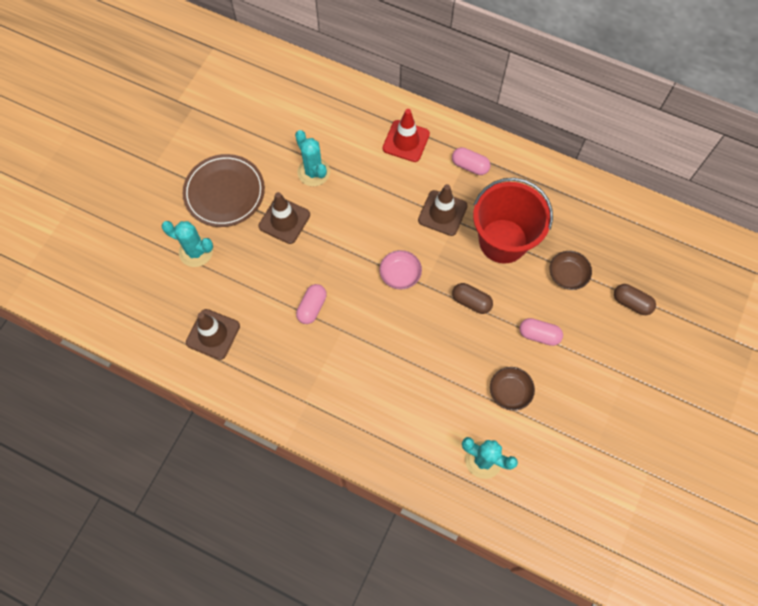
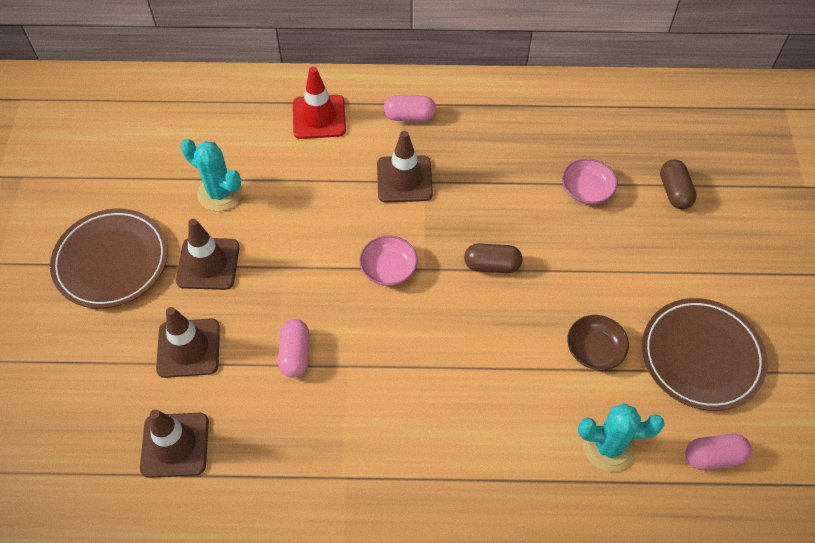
camera: 25 degrees left, 10 degrees down
turquoise cactus [161,221,213,267] -> none
red bucket [473,178,553,264] -> none
pink capsule [519,318,563,346] -> pink capsule moved to [685,434,752,470]
brown bowl [549,251,592,290] -> pink bowl [562,158,617,205]
brown capsule [614,284,656,315] -> brown capsule turned 75 degrees clockwise [660,160,697,210]
none -> brown traffic cone [156,307,220,378]
none -> brown plate [642,298,767,411]

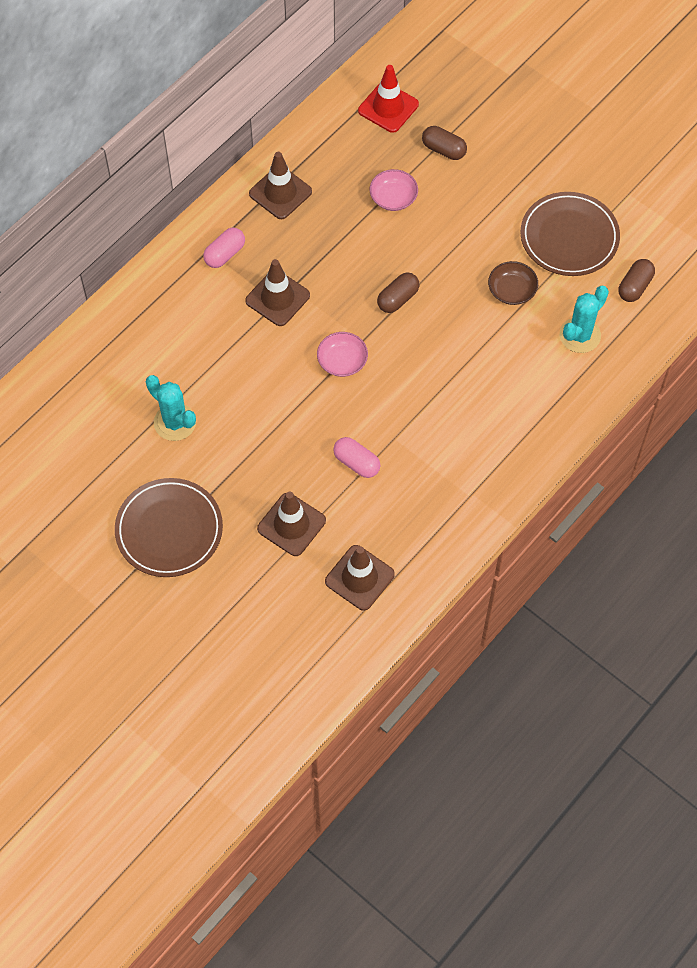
camera: 50 degrees left, 5 degrees up
brown traffic cone [176,219,240,290] -> brown traffic cone moved to [249,152,312,219]
turquoise cactus [181,139,242,211] -> turquoise cactus turned 60 degrees clockwise [146,375,196,441]
red traffic cone [293,67,346,139] -> red traffic cone moved to [358,65,419,133]
pink capsule [685,434,752,470] -> brown capsule [618,259,655,302]

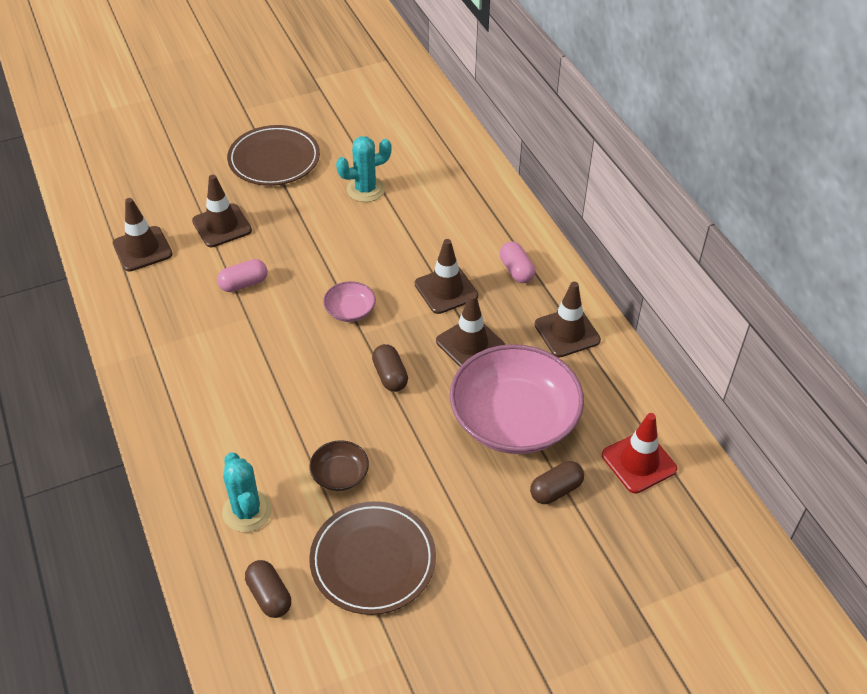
camera: 115 degrees right, 15 degrees down
pink bowl [370,169,418,211] -> pink bowl [450,344,584,454], size x2.32
none -> brown traffic cone [436,293,505,367]

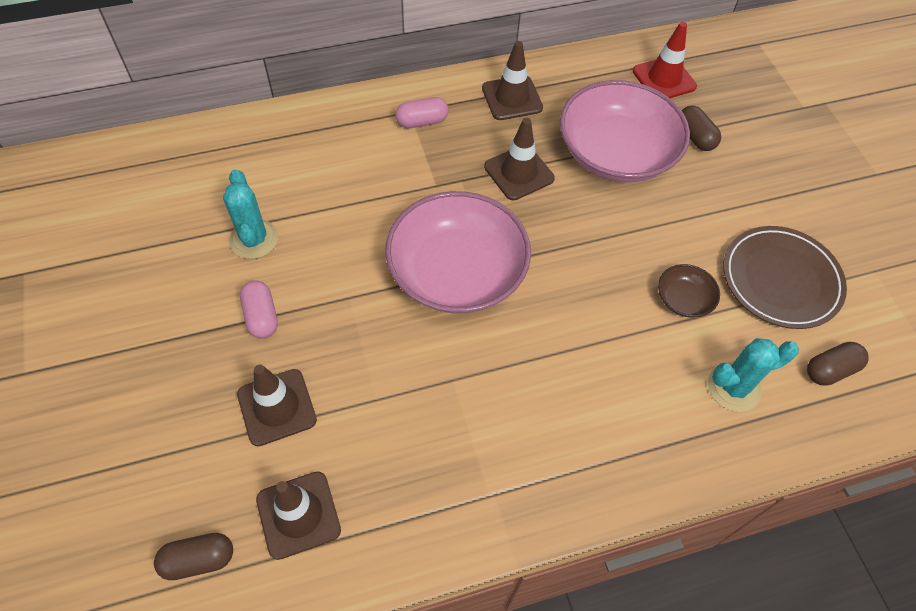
camera: 85 degrees left, 10 degrees up
pink capsule [217,259,268,292] -> pink capsule moved to [240,280,278,339]
brown plate [227,125,320,186] -> none
pink bowl [323,281,376,322] -> pink bowl [385,191,531,313], size x2.32
brown capsule [372,344,408,392] -> brown capsule moved to [154,533,233,580]
brown traffic cone [415,239,478,314] -> none

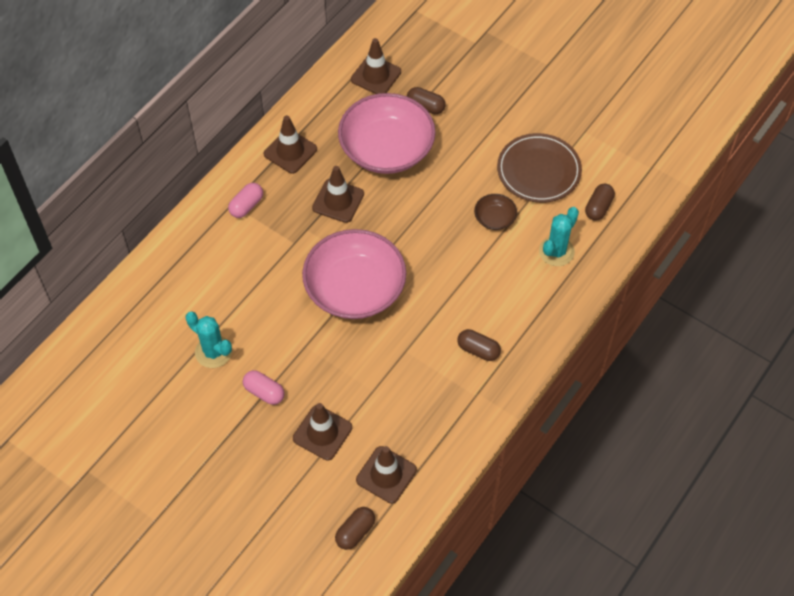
camera: 35 degrees left, 0 degrees up
red traffic cone [633,22,697,98] -> brown traffic cone [351,38,401,94]
none -> brown capsule [458,329,501,361]

